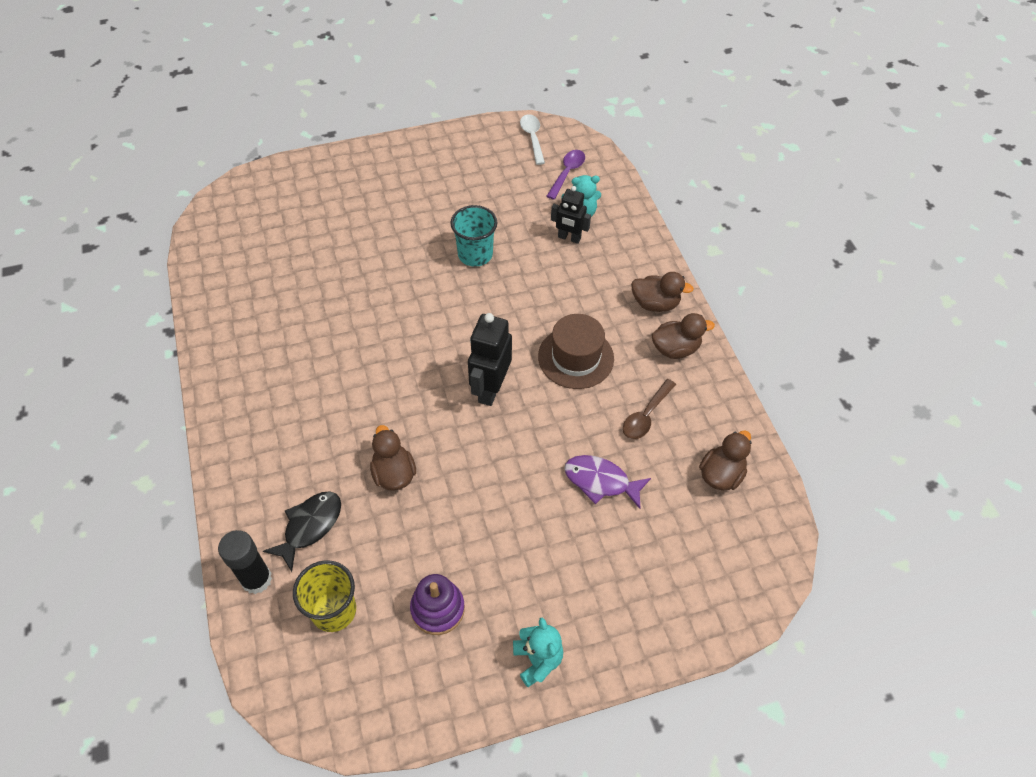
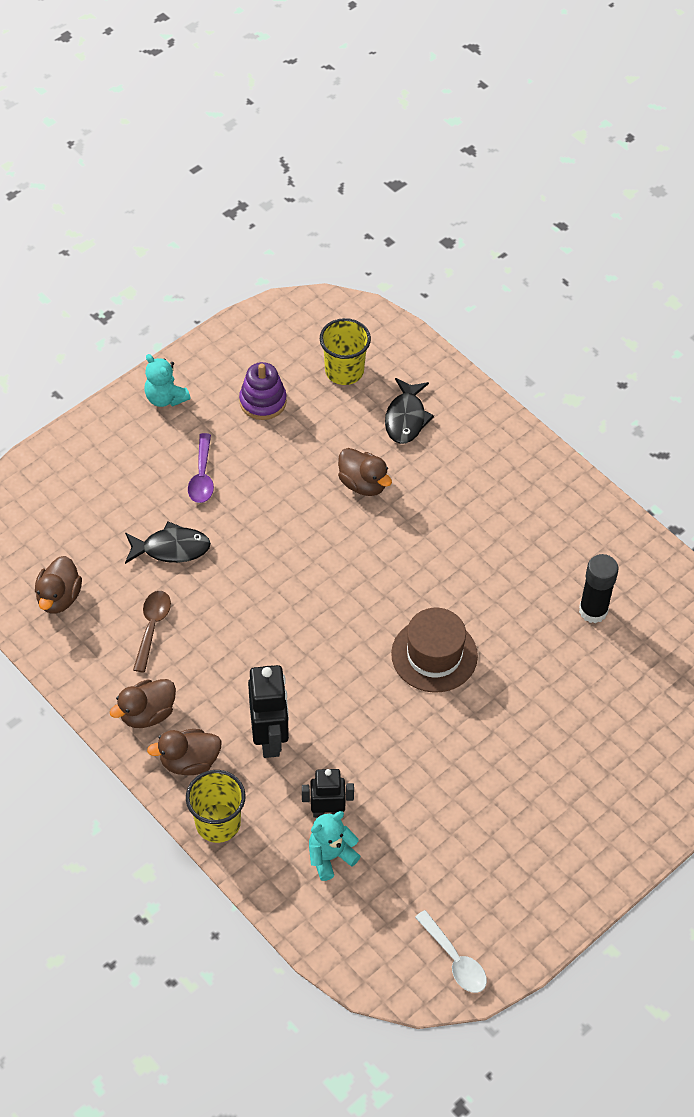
camera: 155 degrees right, 0 degrees up
black glue stick [218,530,272,594] -> black glue stick moved to [579,554,619,623]
turquoise cup [451,205,498,267] -> none
black robot [468,313,512,406] -> black robot moved to [248,665,289,758]
brown hat [538,314,614,389] -> brown hat moved to [391,608,478,693]
purple spoon [546,150,585,200] -> purple spoon moved to [188,433,214,503]
purple fish [564,455,651,509] -> black fish [125,521,211,564]
none -> yellow cup [186,770,246,843]

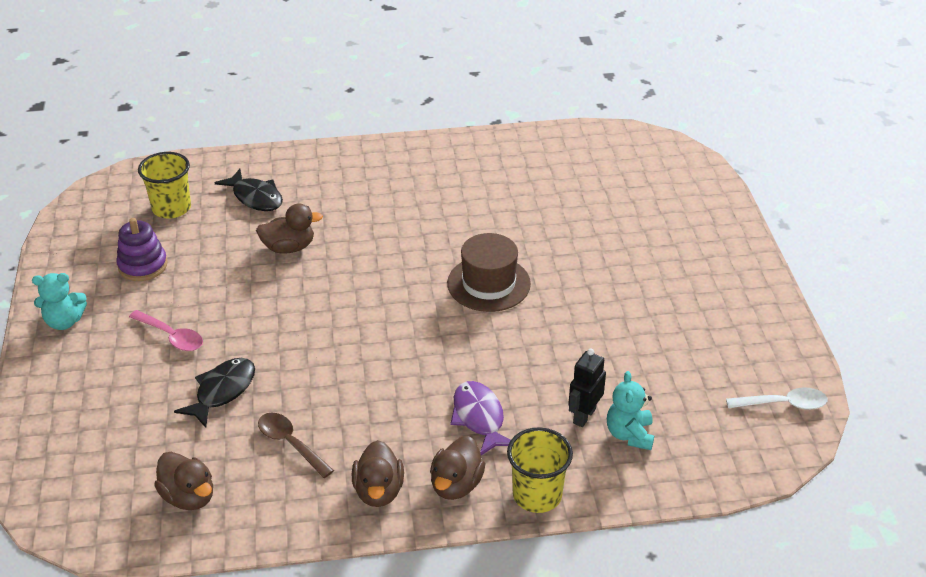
camera: 55 degrees left, 15 degrees down
purple spoon [188,433,214,503] -> pink spoon [129,310,203,351]
black robot [248,665,289,758] -> purple fish [450,381,511,455]
black glue stick [579,554,619,623] -> none

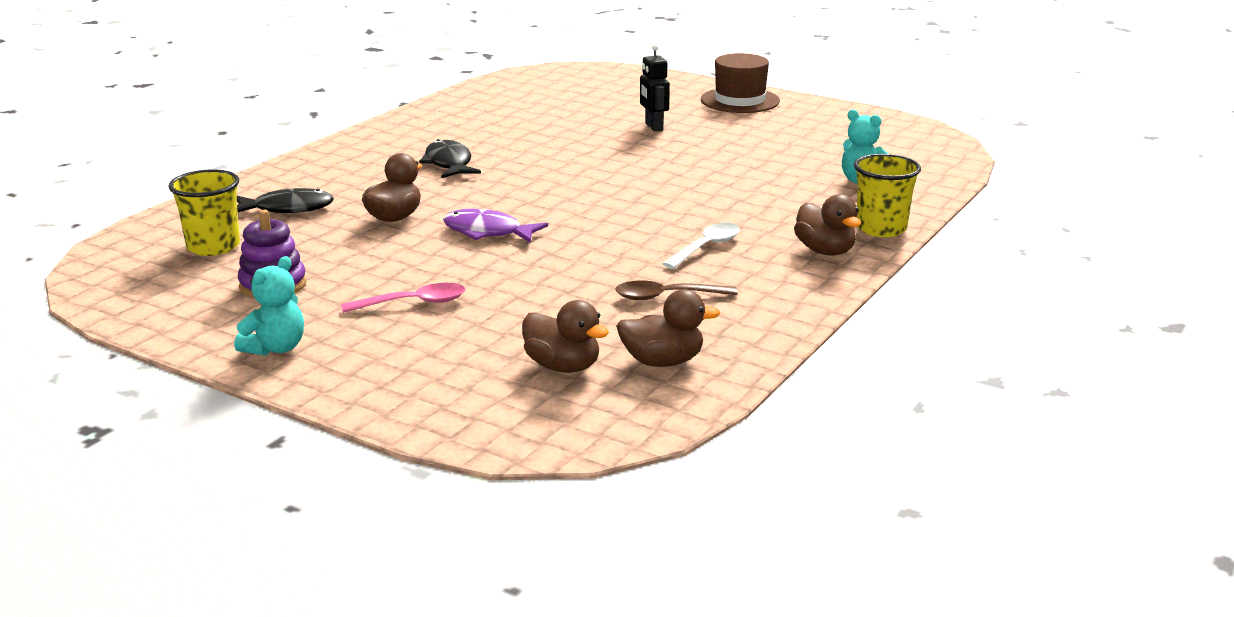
camera: 50 degrees left, 15 degrees down
black fish [174,358,255,428] -> black fish moved to [419,139,481,178]
brown duck [352,440,404,507] -> brown duck moved to [522,300,609,373]
brown hat [447,233,531,312] -> brown hat moved to [701,53,780,113]
purple fish [450,381,511,455] -> purple fish moved to [443,209,548,243]
black robot [568,348,606,427] -> black robot moved to [640,44,670,132]
white spoon [726,387,827,410] -> white spoon moved to [663,223,740,269]

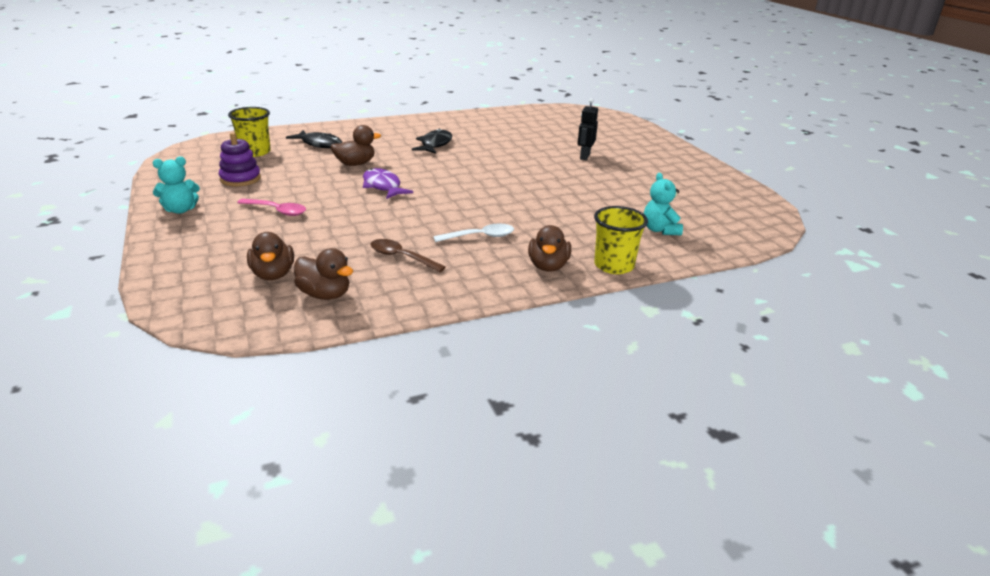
camera: 35 degrees right, 5 degrees up
brown hat [701,53,780,113] -> none

